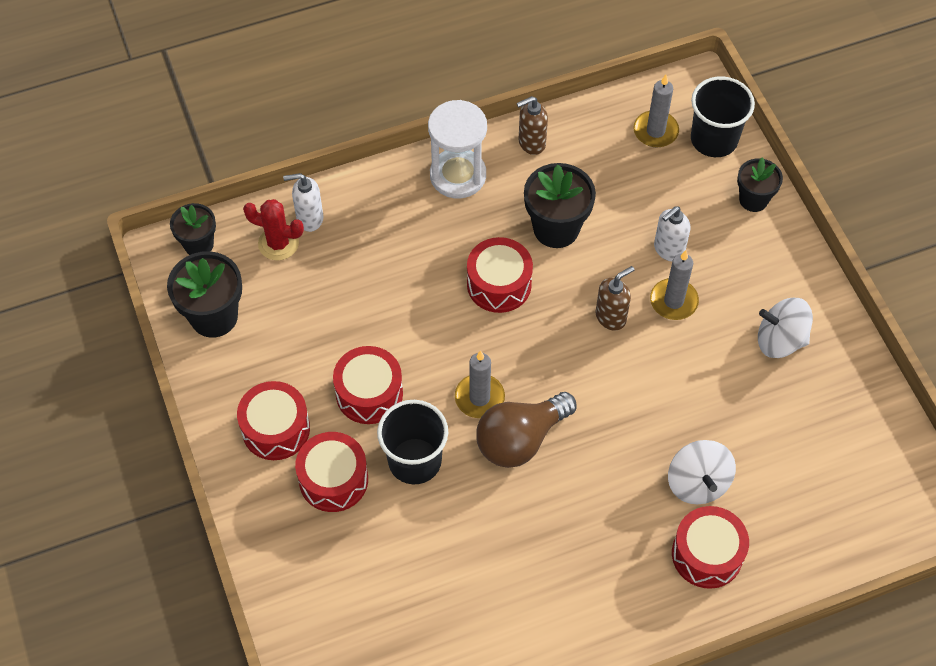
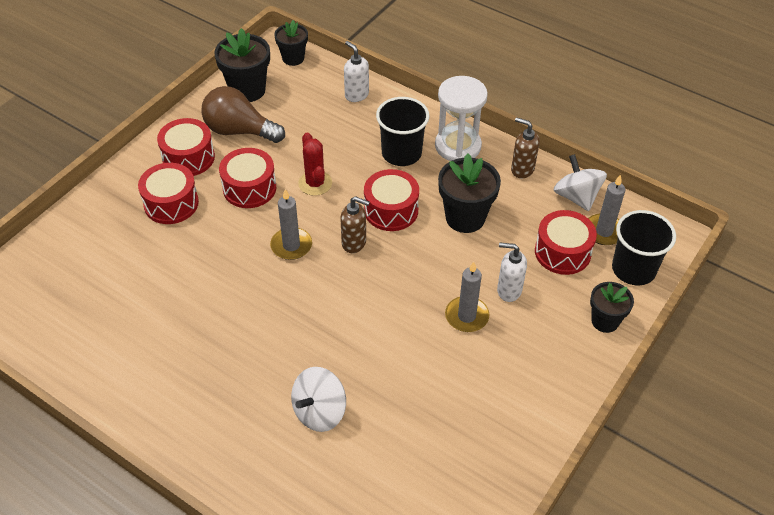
camera: 55 degrees right, 10 degrees down
red cactus [243,199,304,261] -> red cactus moved to [298,133,332,196]
black cup [377,400,448,484] -> black cup moved to [376,97,429,166]
brown light bulb [476,392,577,468] -> brown light bulb moved to [201,86,285,143]
brown soap dispenser [596,266,635,331] -> brown soap dispenser moved to [340,196,370,253]
red drum [672,506,749,589] -> red drum moved to [535,210,597,275]
white spinning top [758,298,813,358] -> white spinning top moved to [554,154,607,211]

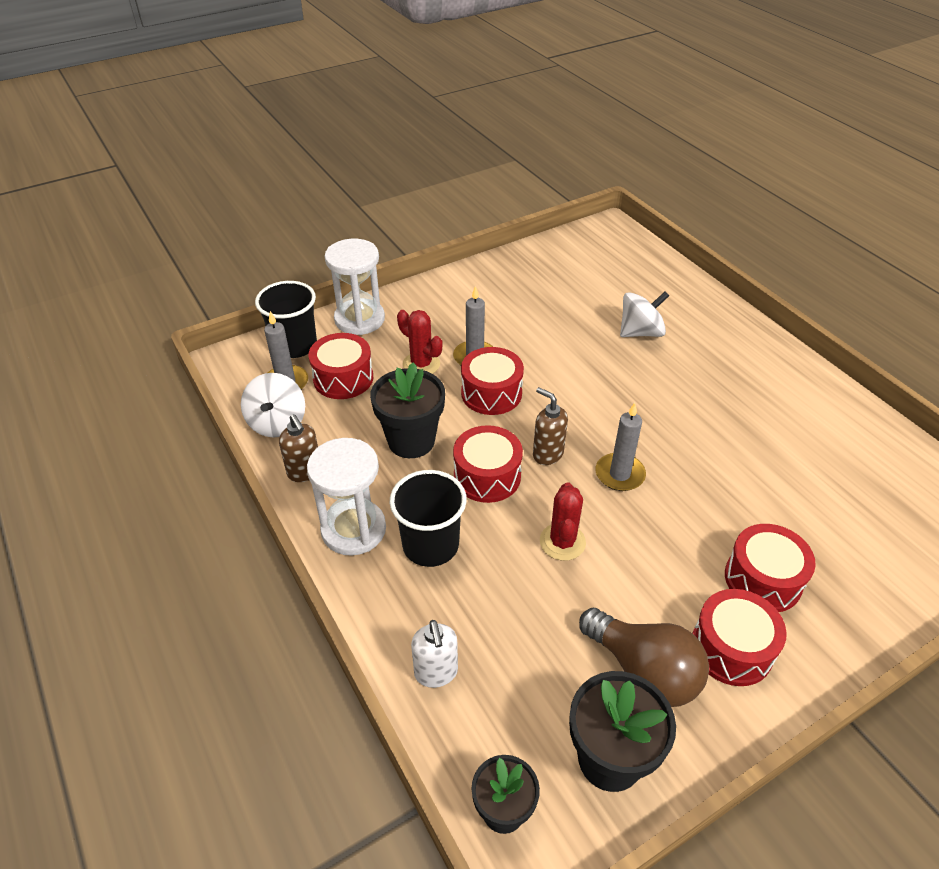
camera: 155 degrees left, 5 degrees down
red drum [219,148,276,208] -> red drum moved to [461,347,524,415]
white soap dispenser [497,242,527,302] -> red cactus [397,310,442,374]
black flower pot [590,282,634,333] -> white hourglass [324,239,385,335]

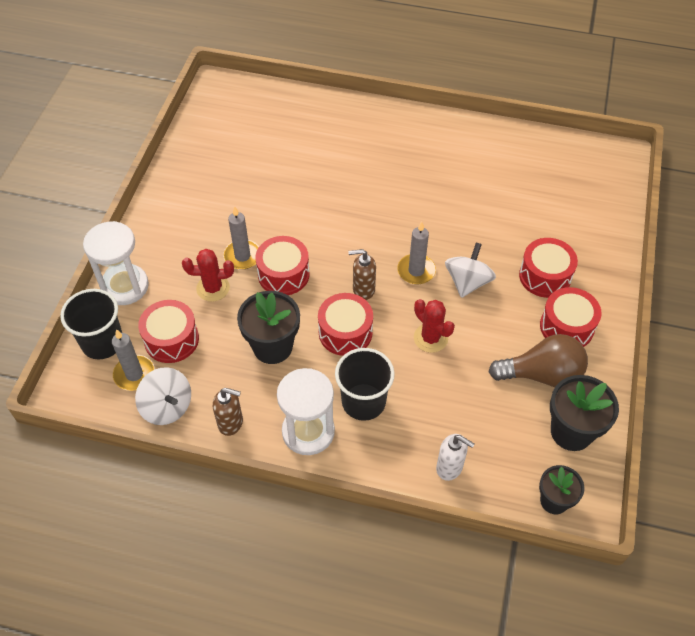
camera: 45 degrees left, 10 degrees up
white spinning top [620,291,669,337] -> white spinning top moved to [445,243,496,298]

